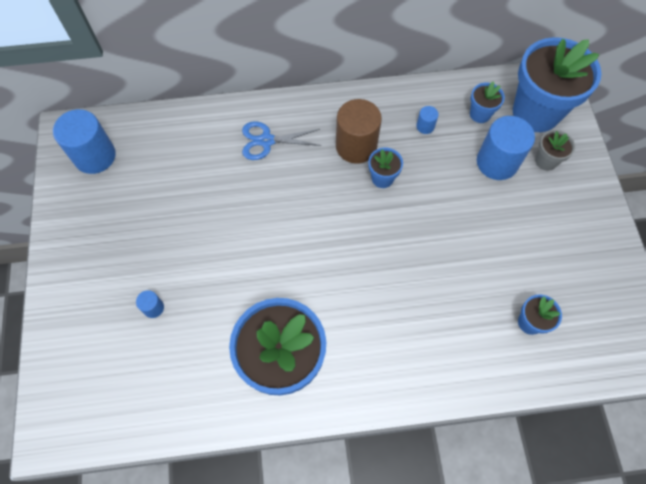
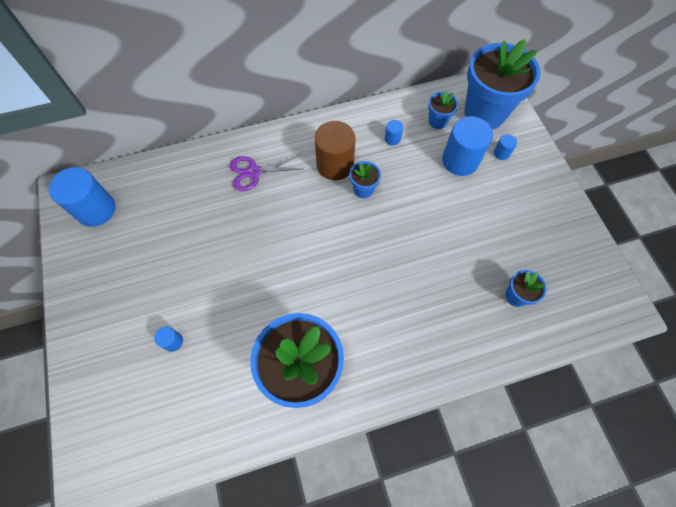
camera: 10 degrees left, 0 degrees up
blue scissors [242,121,321,160] -> purple scissors [230,155,302,191]
grey flower pot [535,130,575,171] -> blue cylinder [494,134,517,160]

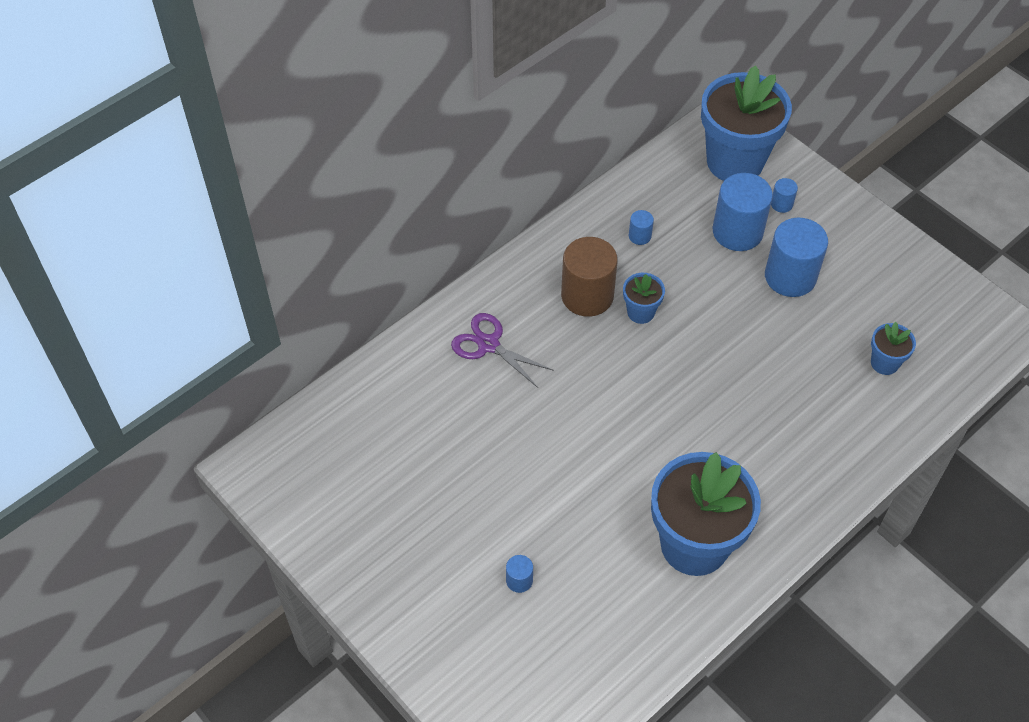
camera: 25 degrees left, 10 degrees down
blue cylinder [49,167,115,227] -> blue cylinder moved to [765,218,828,297]
purple scissors [230,155,302,191] -> purple scissors turned 75 degrees clockwise [451,313,554,388]
blue flower pot [428,90,458,129] -> none

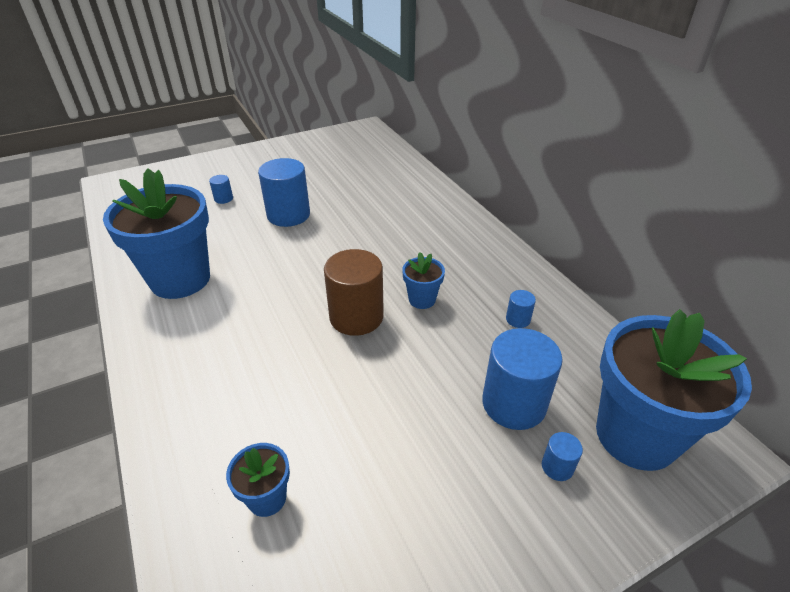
camera: 105 degrees right, 15 degrees down
purple scissors [451,313,554,388] -> none
brown cylinder [561,237,618,317] -> brown cylinder moved to [324,249,384,336]
blue cylinder [765,218,828,297] -> blue cylinder moved to [258,158,310,227]

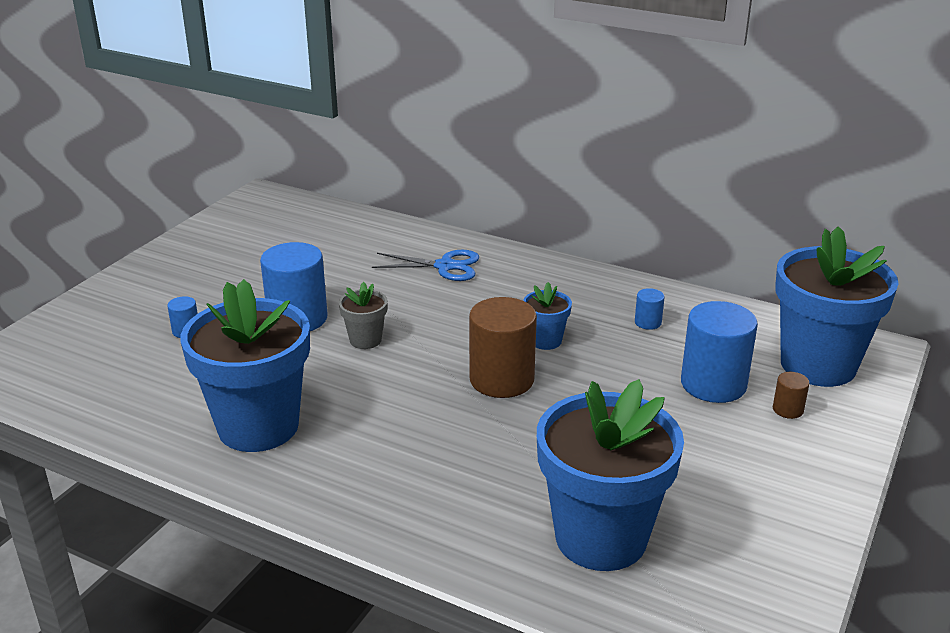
camera: 35 degrees left, 10 degrees down
blue flower pot [226,443,290,517] -> blue flower pot [537,379,684,571], size x2.24
blue cylinder [542,432,583,481] -> brown cylinder [773,372,810,419]
none -> grey flower pot [339,282,388,349]
none -> blue scissors [372,250,479,281]

